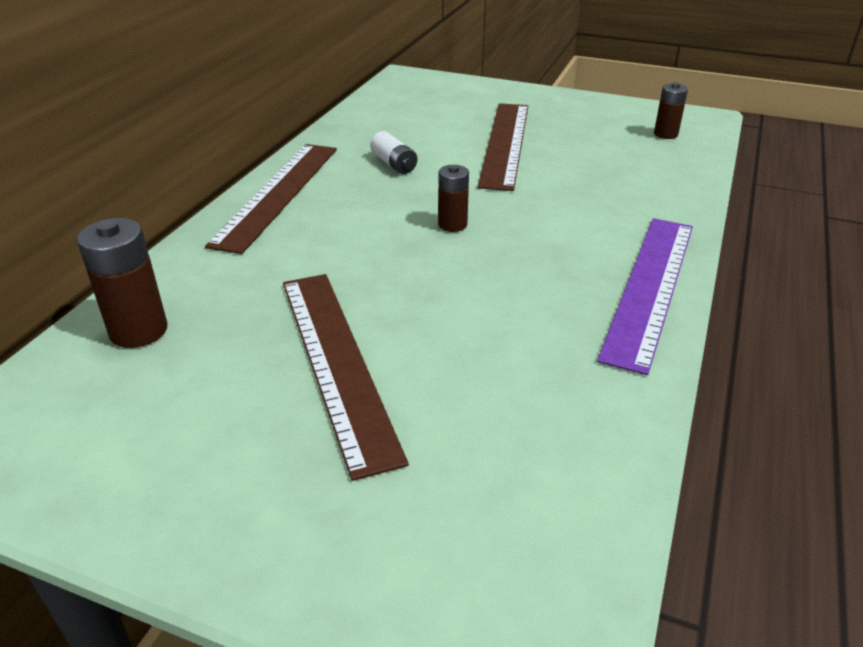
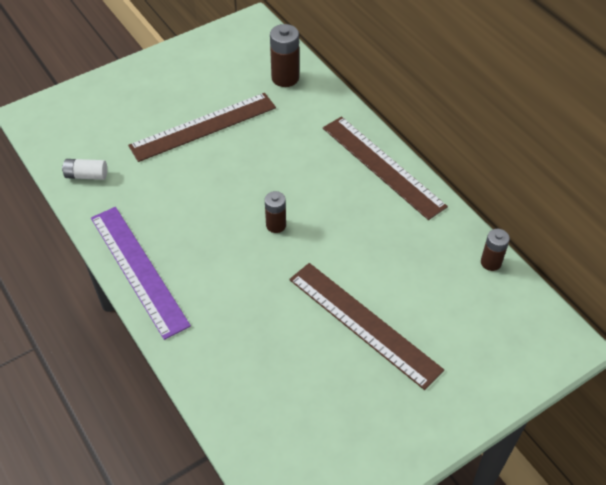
camera: 125 degrees right, 15 degrees up
brown ruler [283,274,409,481] -> brown ruler turned 45 degrees counterclockwise [128,93,276,162]
white battery [370,131,417,174] -> white battery moved to [62,159,107,180]
brown battery [654,82,688,139] -> brown battery moved to [481,229,510,271]

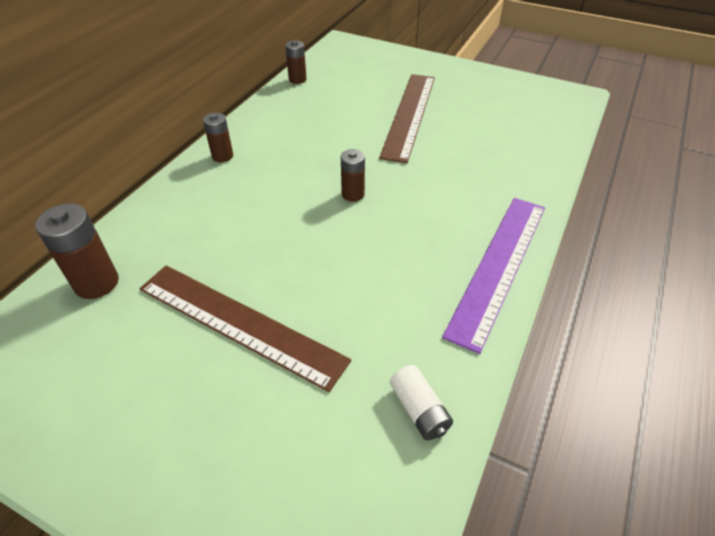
camera: 120 degrees left, 5 degrees down
brown ruler [323,116,448,220] -> brown battery [203,113,233,162]

